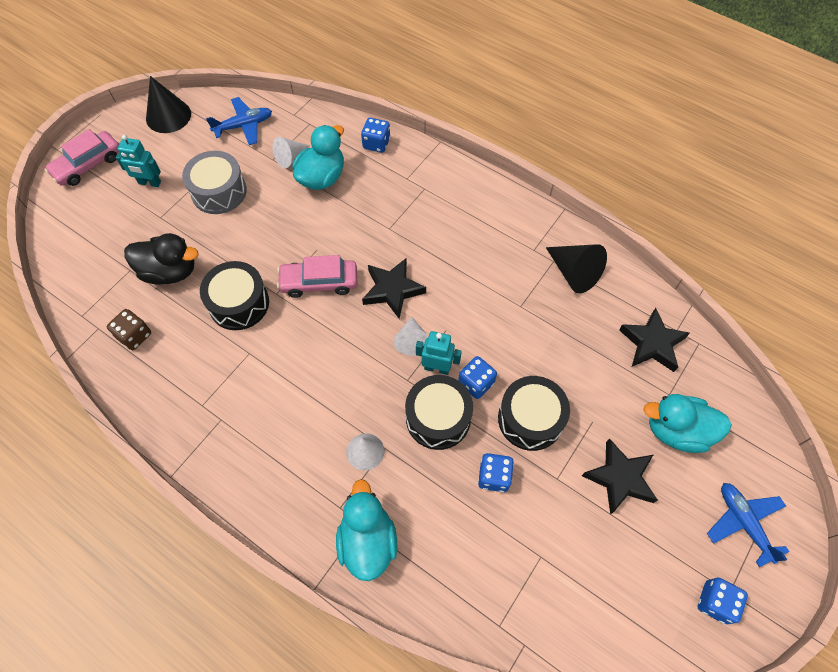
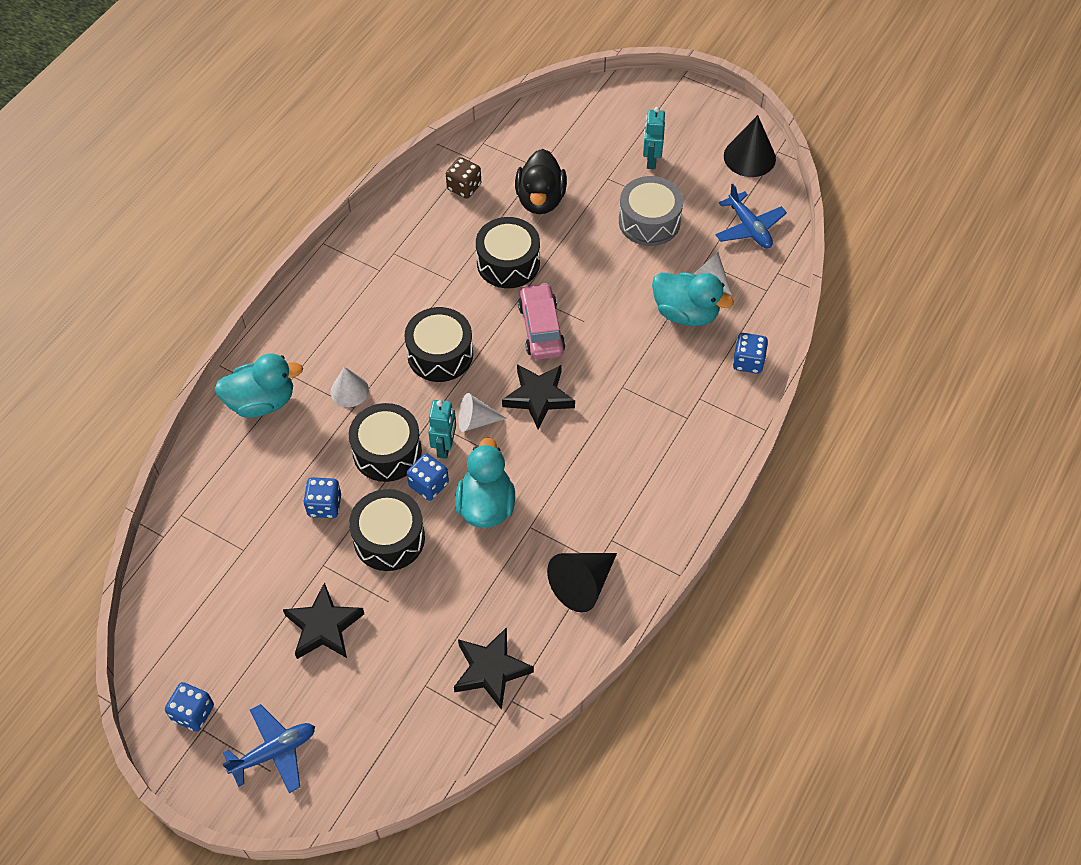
camera: 85 degrees right, 5 degrees down
pink car [45,129,119,186] -> none
turquoise duck [643,394,732,453] -> turquoise duck moved to [455,437,515,528]
none -> black drum [405,307,473,382]

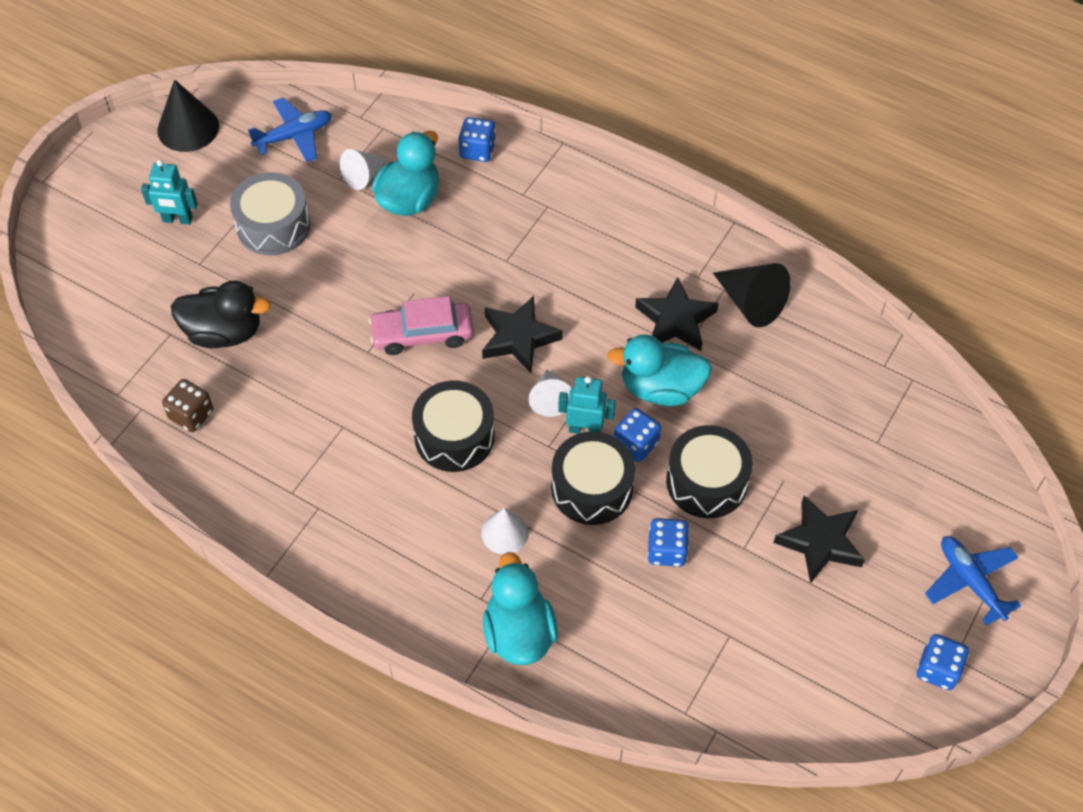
camera: 90 degrees left, 0 degrees up
black star [454,627,534,710] -> black star moved to [635,277,719,351]
black drum [476,217,540,288] -> none

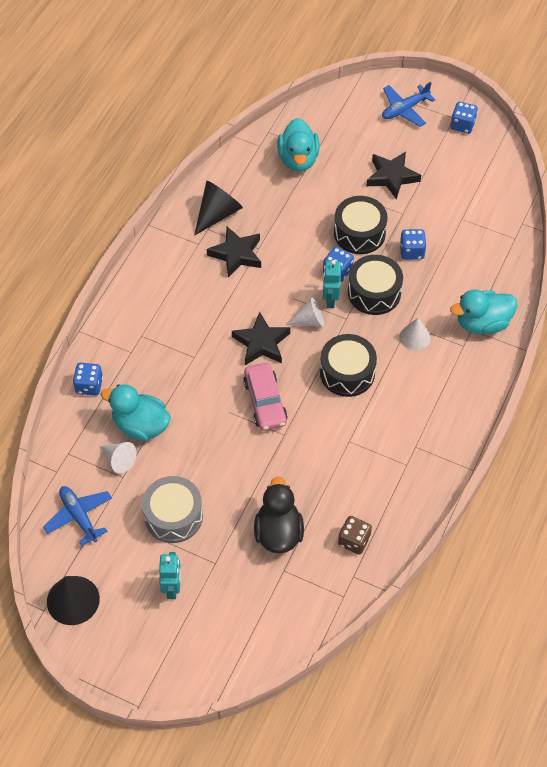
camera: 95 degrees left, 0 degrees up
turquoise duck [607,334,712,406] -> turquoise duck moved to [277,118,320,172]

